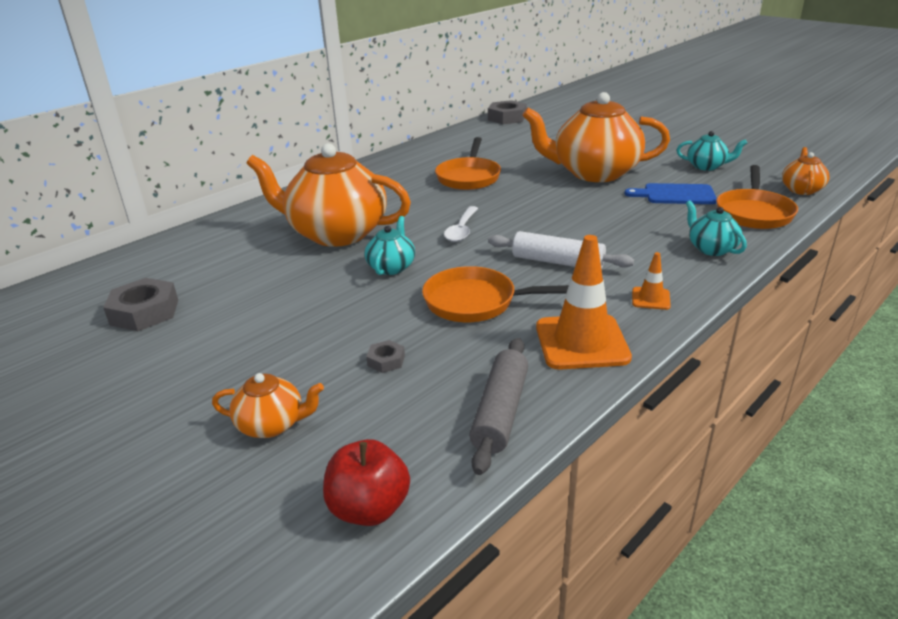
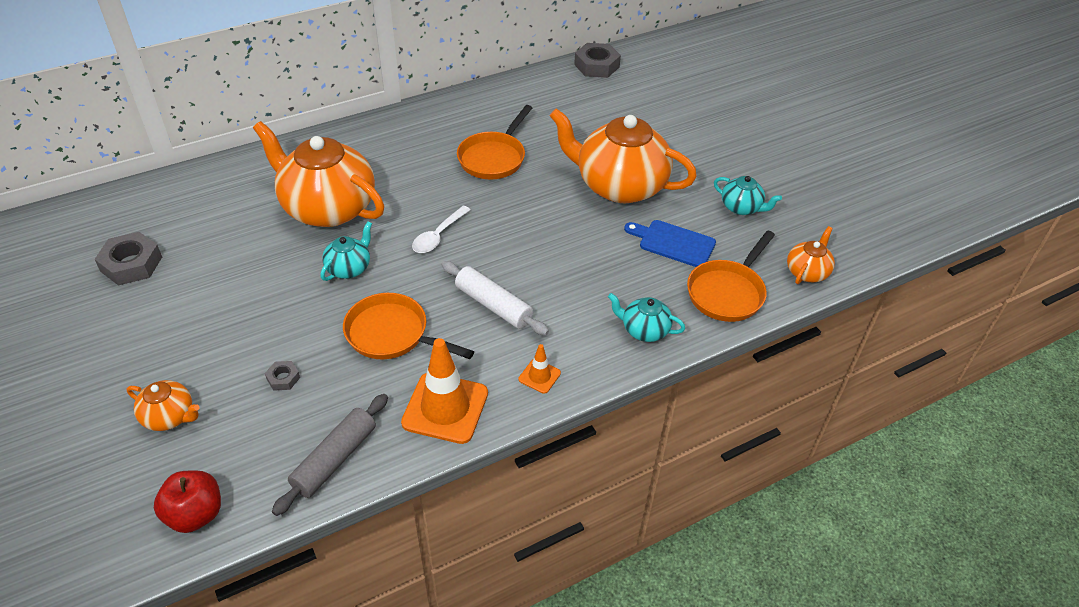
camera: 15 degrees right, 15 degrees up
turquoise teapot [686,200,747,256] -> turquoise teapot turned 60 degrees counterclockwise [608,293,685,342]

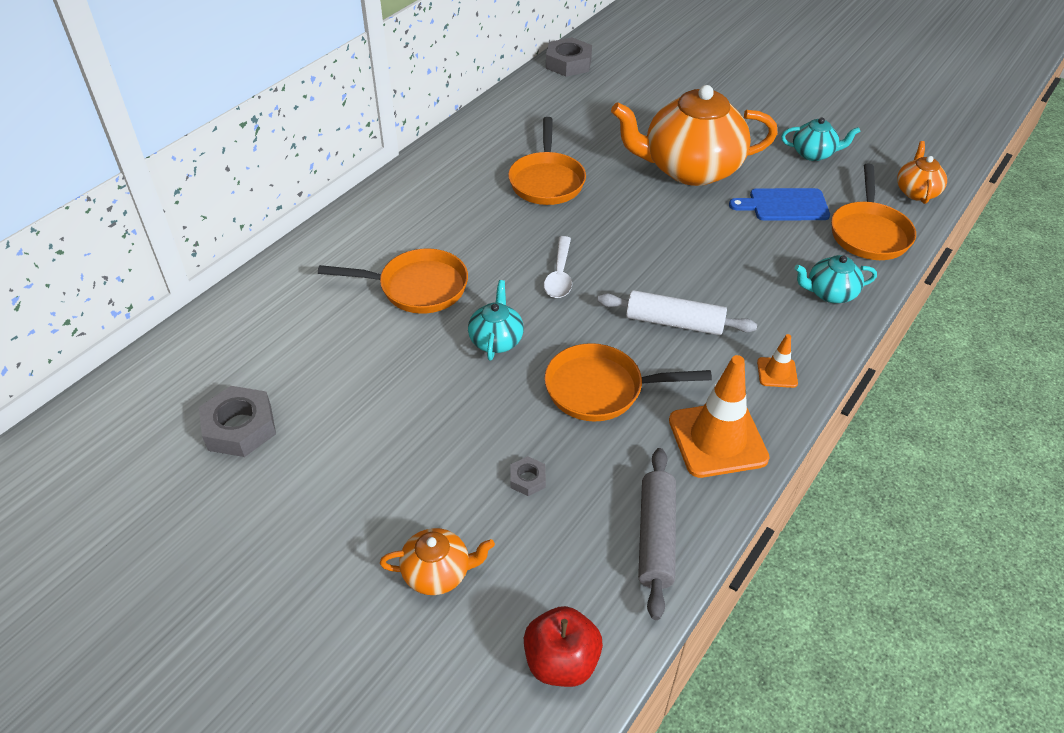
camera: 25 degrees left, 0 degrees up
orange teapot [253,121,384,227] -> orange pan [318,248,468,314]

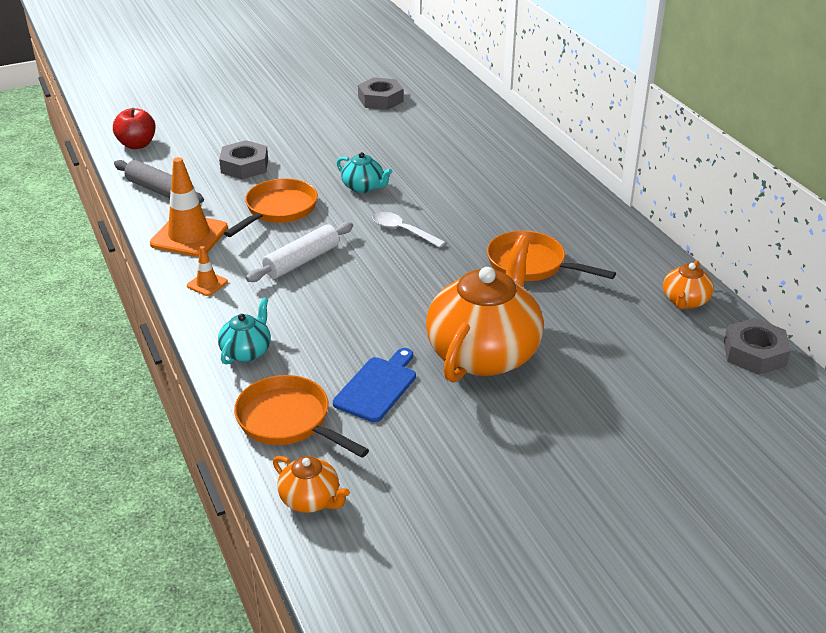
camera: 120 degrees right, 10 degrees down
orange pan [318,248,468,314] -> none
orange teapot [380,528,495,595] -> orange teapot moved to [663,260,714,309]
grey nut [510,456,546,496] -> grey nut [219,140,268,179], size x1.99
turquoise teapot [781,117,860,161] -> none

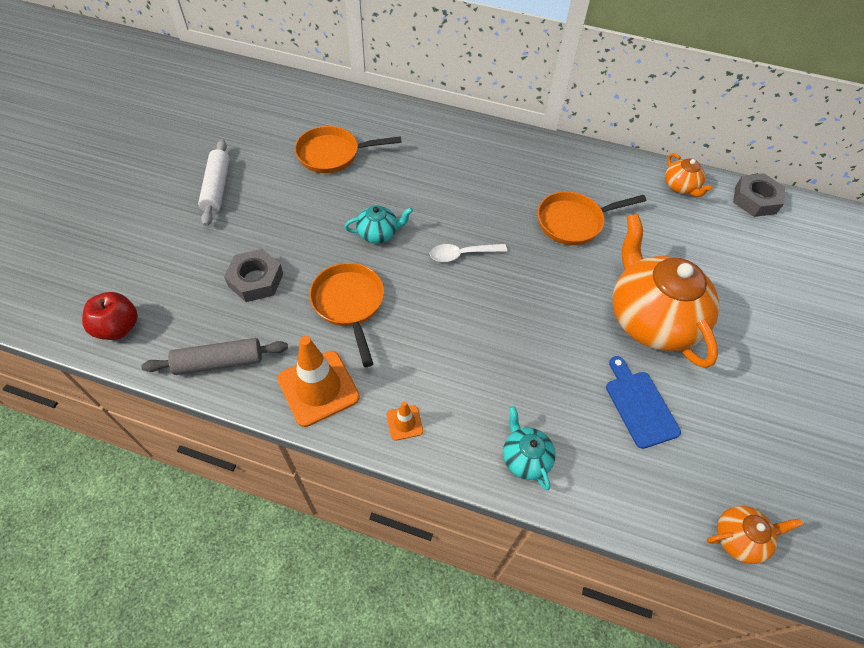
camera: 50 degrees left, 20 degrees up
orange pan [234,375,369,458] -> orange pan moved to [295,126,402,173]
white rolling pin [246,222,353,282] -> white rolling pin moved to [198,140,230,226]
grey nut [358,77,404,110] -> none

